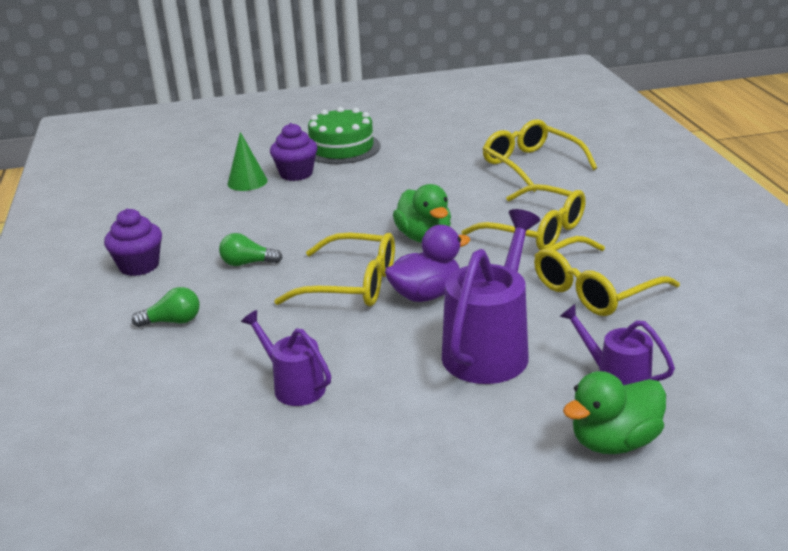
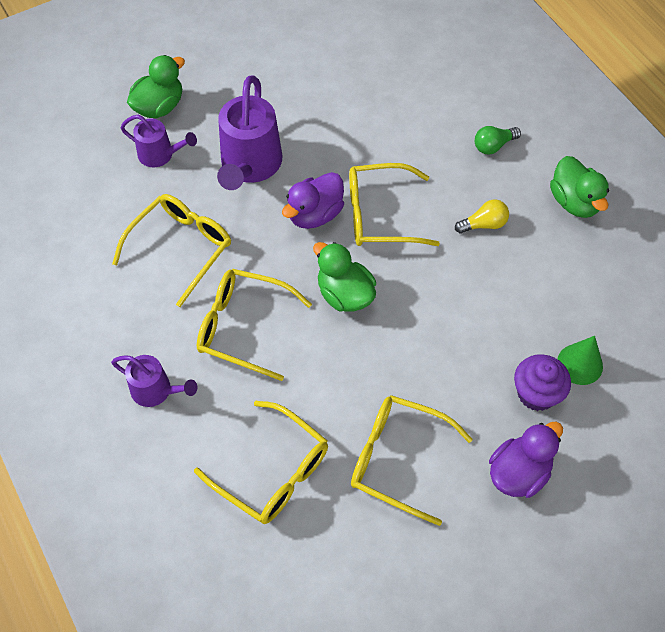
camera: 160 degrees right, 30 degrees up
purple cupcake [104,209,162,276] -> green duck [550,156,609,218]
green light bulb [219,233,283,266] -> yellow light bulb [455,199,509,233]
purple watering can [241,310,331,406] -> purple watering can moved to [111,355,197,407]
green cake [308,107,380,164] -> purple duck [489,422,563,498]
none -> yellow glasses [351,395,473,526]

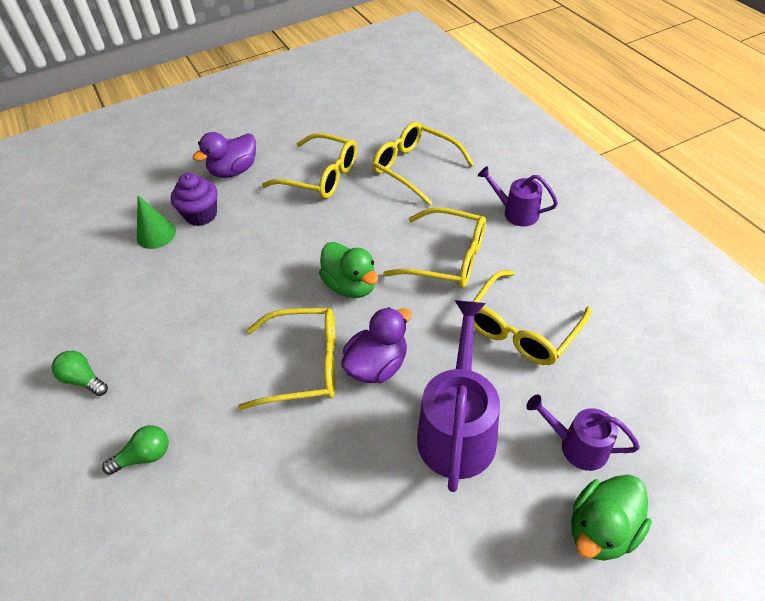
camera: 175 degrees left, 10 degrees down
yellow light bulb [455,199,509,233] -> none
green duck [550,156,609,218] -> green light bulb [52,351,108,396]

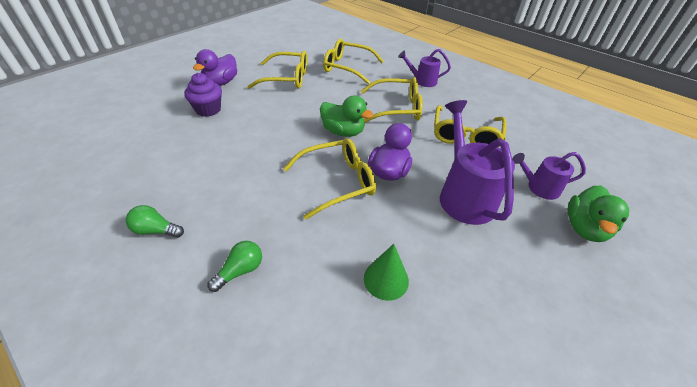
camera: 25 degrees left, 5 degrees down
green cone [137,195,176,249] -> green cone moved to [364,244,409,301]

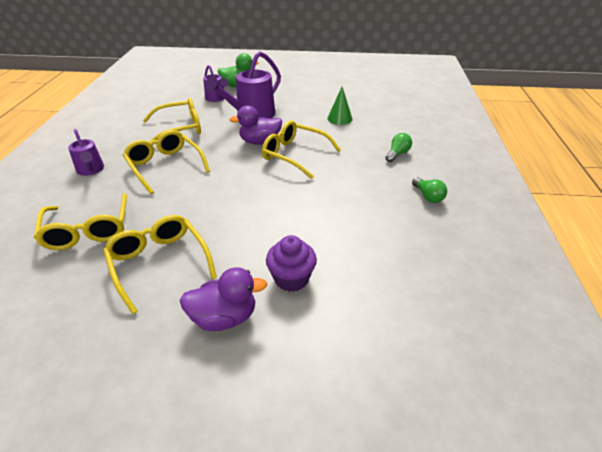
camera: 125 degrees left, 5 degrees down
green light bulb [207,241,262,292] -> green light bulb turned 120 degrees clockwise [386,133,412,162]
green duck [320,95,373,137] -> none

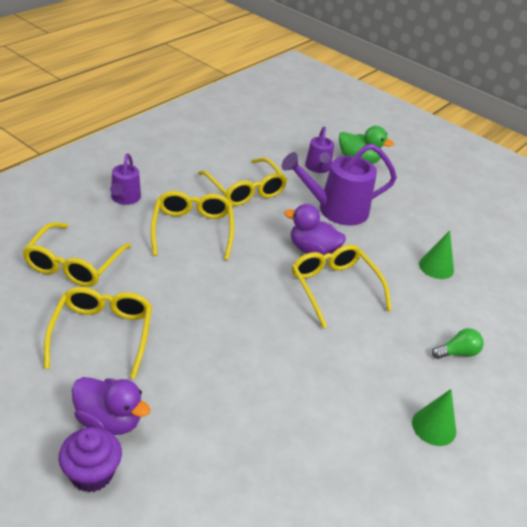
camera: 30 degrees right, 0 degrees up
yellow glasses [143,98,201,142] -> yellow glasses turned 45 degrees clockwise [198,157,287,206]
purple cupcake [266,235,317,292] -> purple cupcake moved to [58,427,122,492]
green light bulb [412,177,447,203] -> green cone [412,389,456,446]

